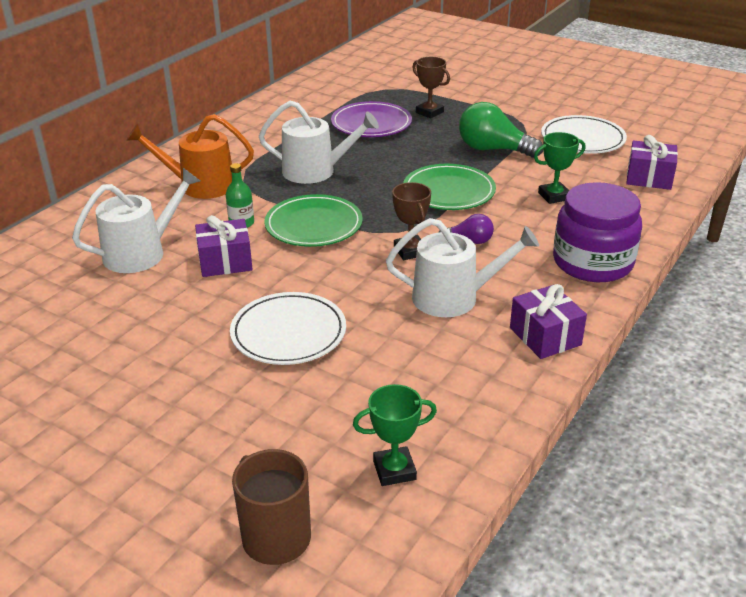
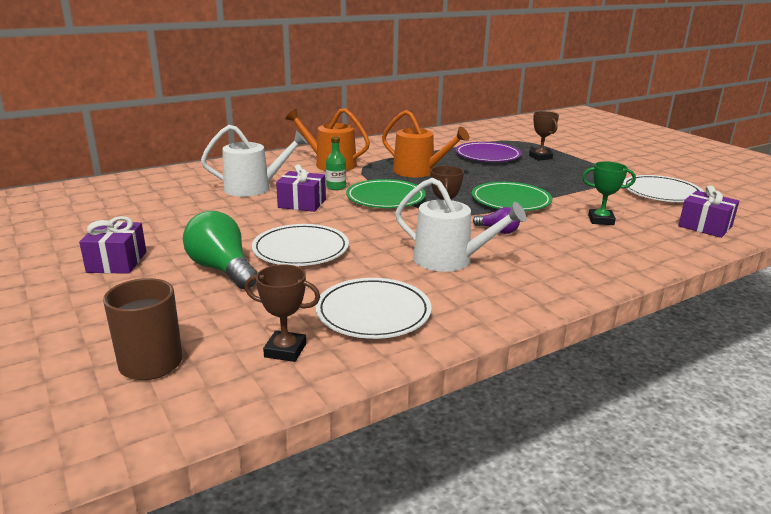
camera: 25 degrees right, 10 degrees down
white watering can [259,101,379,184] -> orange watering can [382,110,469,178]
green trophy [353,384,437,486] -> brown trophy [245,264,320,362]
green light bulb [459,102,543,158] -> green light bulb moved to [183,211,257,289]
purple gift [510,284,587,359] -> purple gift moved to [79,216,146,274]
purple jar [553,182,642,282] -> none
none -> white plate [315,278,432,339]

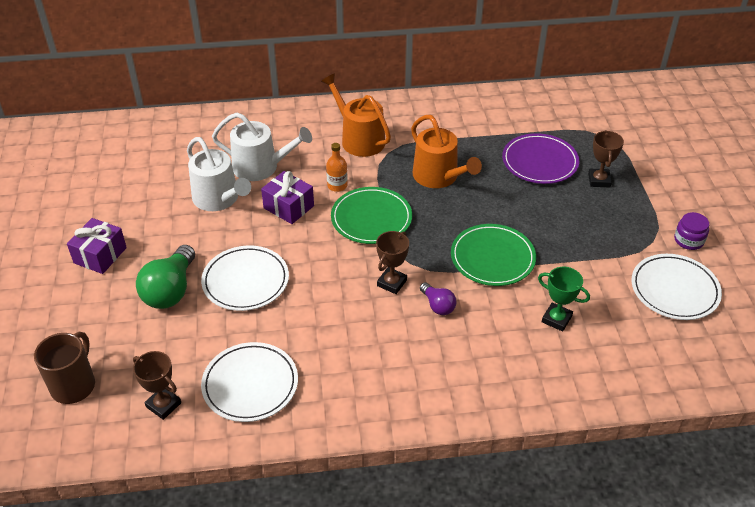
camera: 25 degrees right, 20 degrees up
green light bulb [183,211,257,289] -> green light bulb turned 150 degrees counterclockwise [136,245,195,309]
green bottle [326,137,346,190] -> orange bottle [326,143,348,192]
white watering can [395,178,527,272] -> white watering can moved to [187,137,251,211]
purple gift [678,185,739,238] -> none
none -> purple jar [674,212,709,250]

